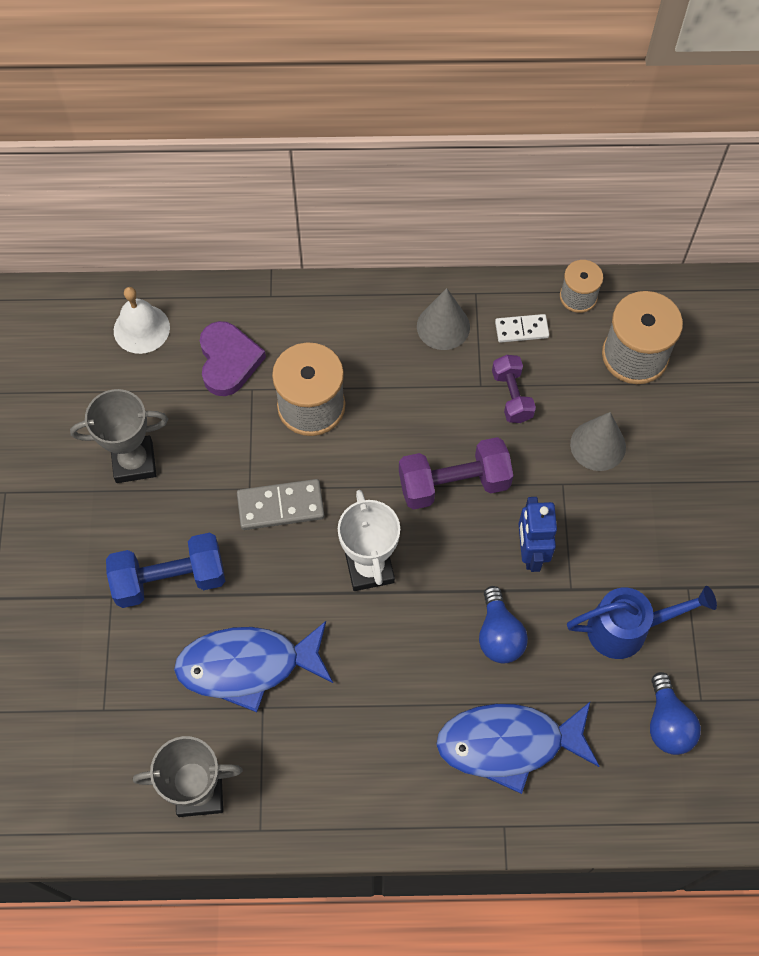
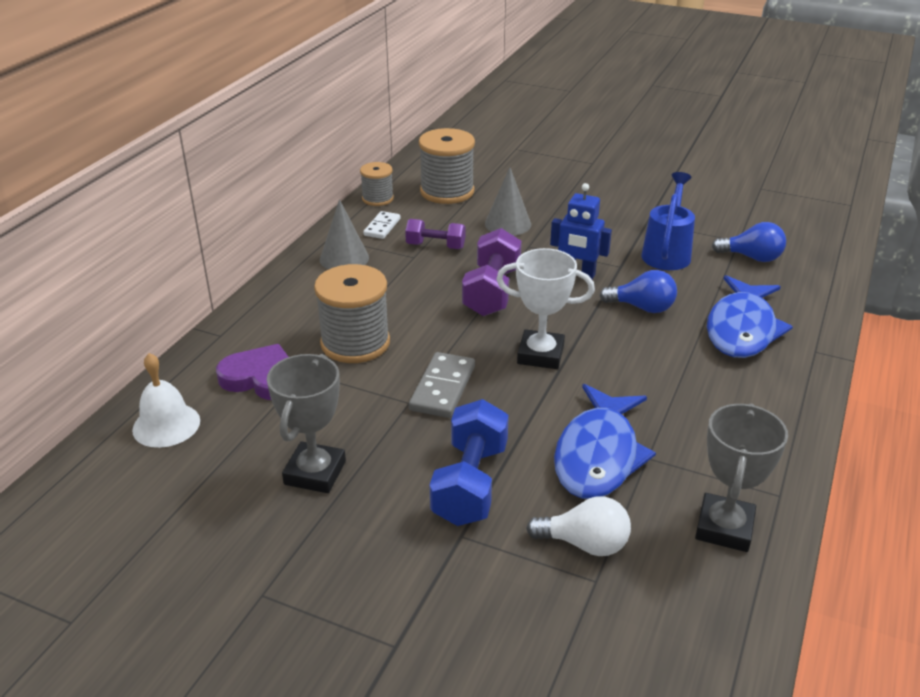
camera: 65 degrees left, 30 degrees down
none -> white light bulb [526,496,631,556]

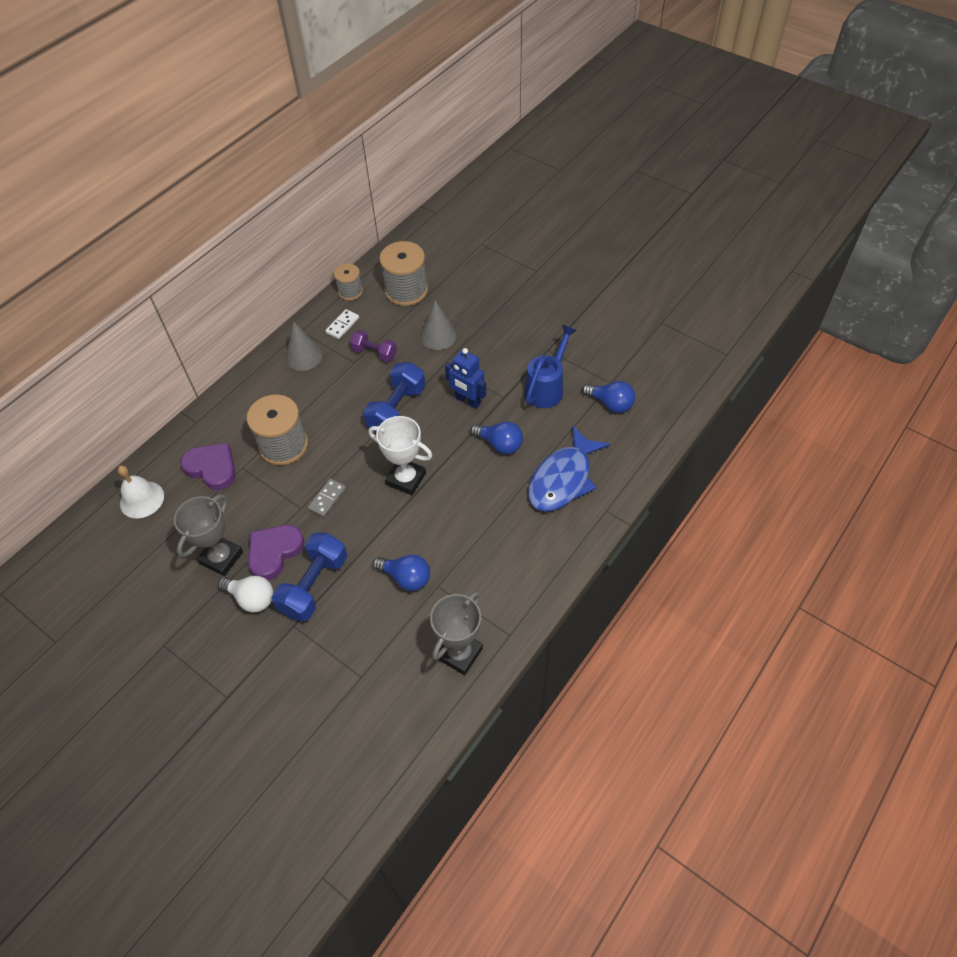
camera: 15 degrees right, 20 degrees up
grey domino [409,352,475,418] -> grey domino [308,479,346,517], size x0.65
purple dumbbell [462,228,522,316] -> blue dumbbell [363,362,426,432]
white light bulb [526,496,631,556] -> white light bulb moved to [218,576,273,612]
blue fish [554,384,656,499] -> blue light bulb [373,555,430,591]
none -> purple heart [248,525,304,580]

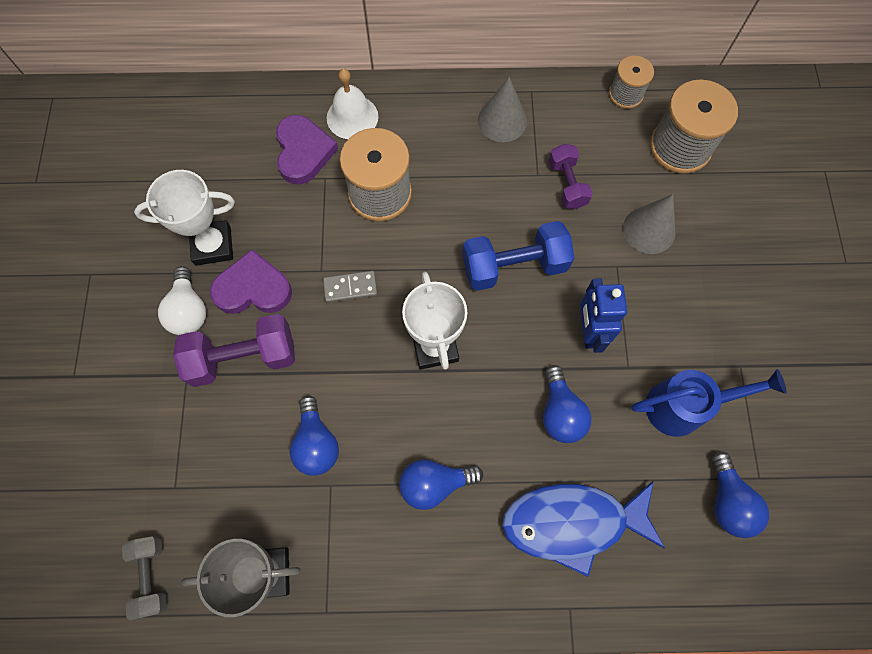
camera: 50 degrees right, 15 degrees up
white bell [117,465,164,518] -> white bell moved to [327,69,378,139]
grey trophy [174,494,243,576] -> white trophy [134,170,235,266]
blue dumbbell [272,533,347,621] -> purple dumbbell [173,314,295,387]
white domino [325,309,359,339] -> none
none -> grey dumbbell [122,536,167,620]
none -> blue light bulb [399,459,483,510]

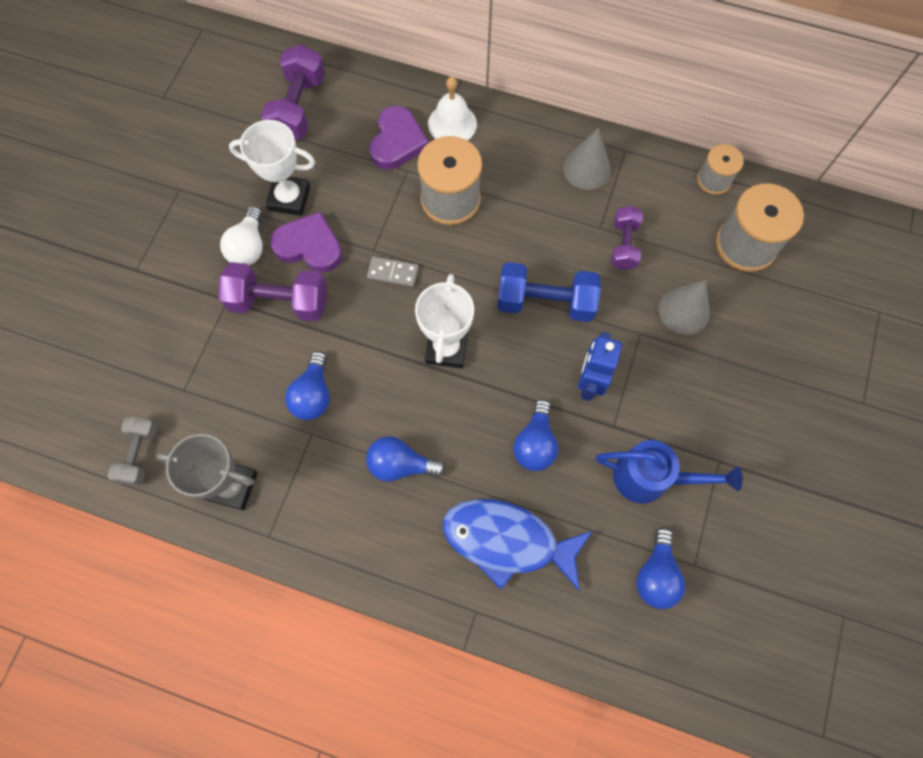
camera: 20 degrees right, 0 degrees up
none -> purple dumbbell [261,44,325,140]

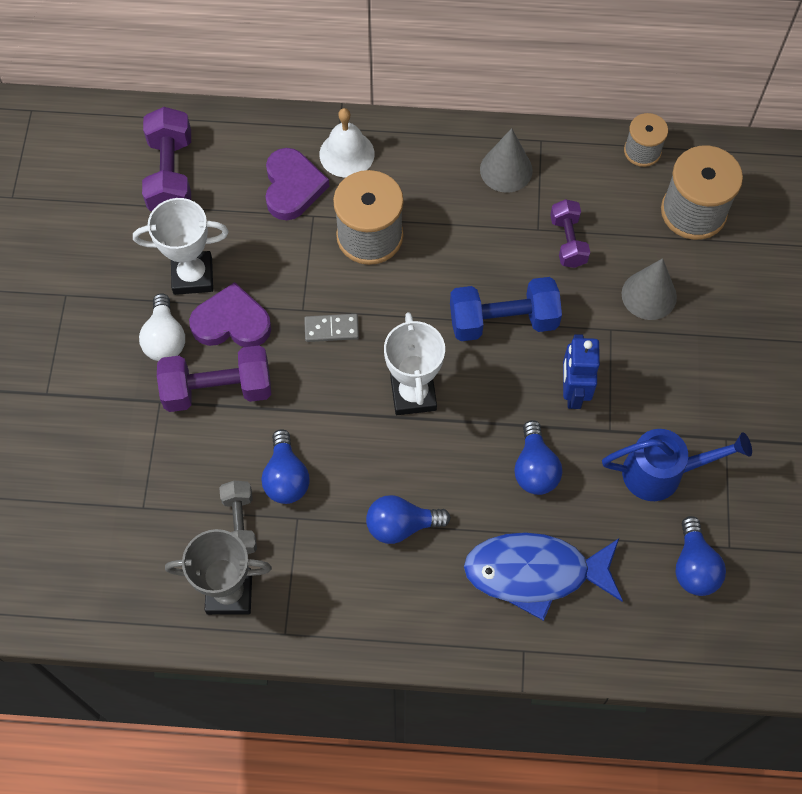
camera: 15 degrees left, 5 degrees down
grey dumbbell [107,416,158,486] -> grey dumbbell moved to [219,481,257,554]

